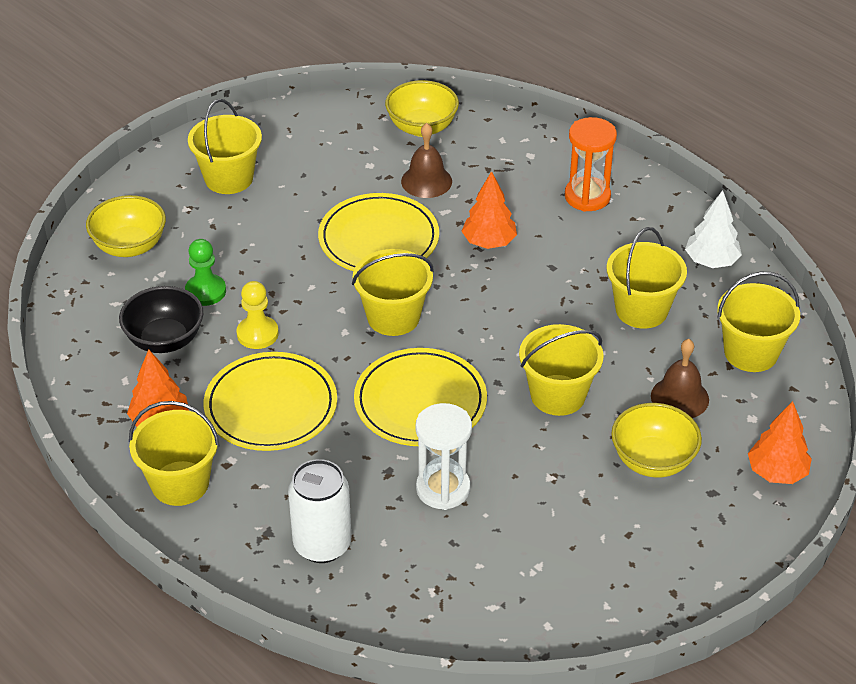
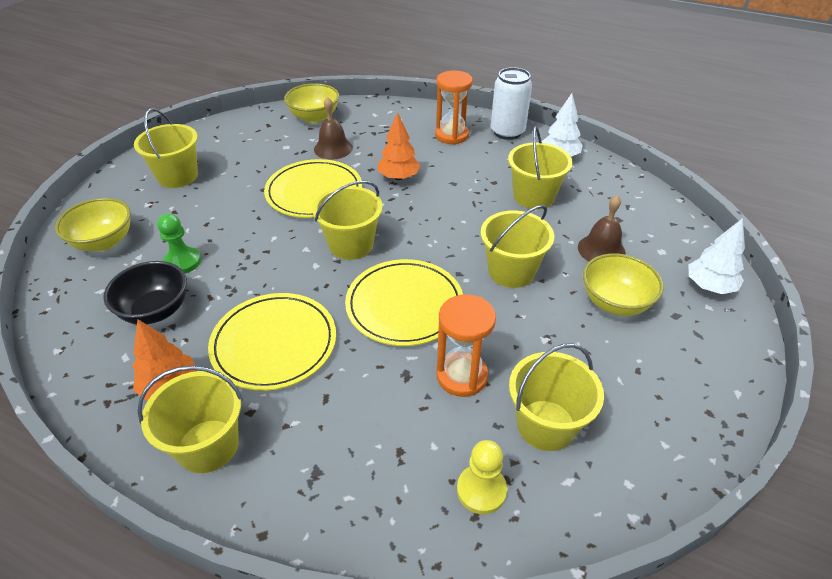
camera: 20 degrees left, 0 degrees up
yellow pawn [237,281,279,349] -> yellow pawn moved to [457,440,507,514]
white can [288,459,351,563] -> white can moved to [491,67,532,140]
white hourglass [415,403,472,510] -> orange hourglass [437,294,496,397]
yellow bucket [717,272,800,372] -> yellow bucket moved to [509,343,604,451]
orange tree [748,401,812,484] -> white tree [688,218,745,294]

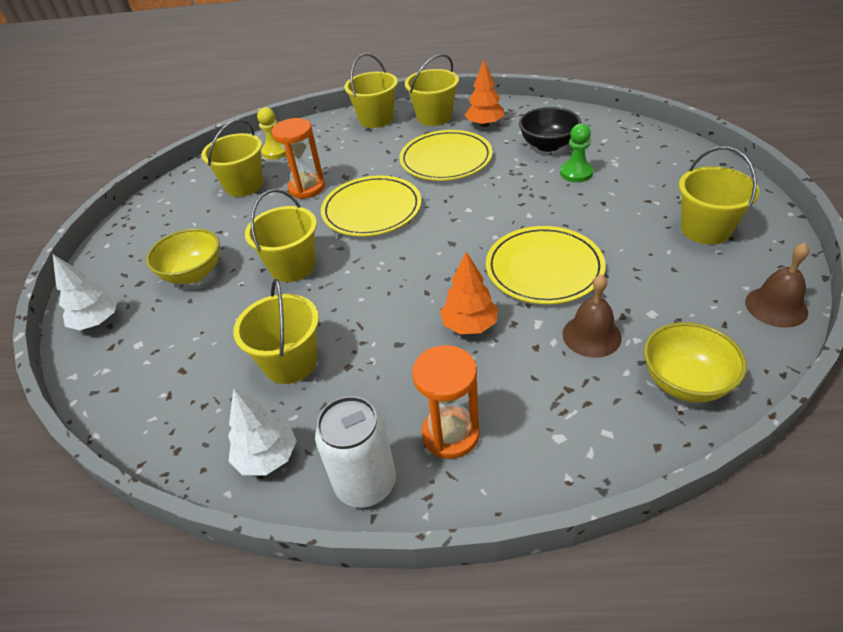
camera: 160 degrees right, 0 degrees up
yellow bowl [55,198,131,251] -> none
yellow bucket [312,180,383,260] -> yellow bucket moved to [344,53,398,128]
brown bell [578,195,626,261] -> brown bell moved to [745,243,809,328]

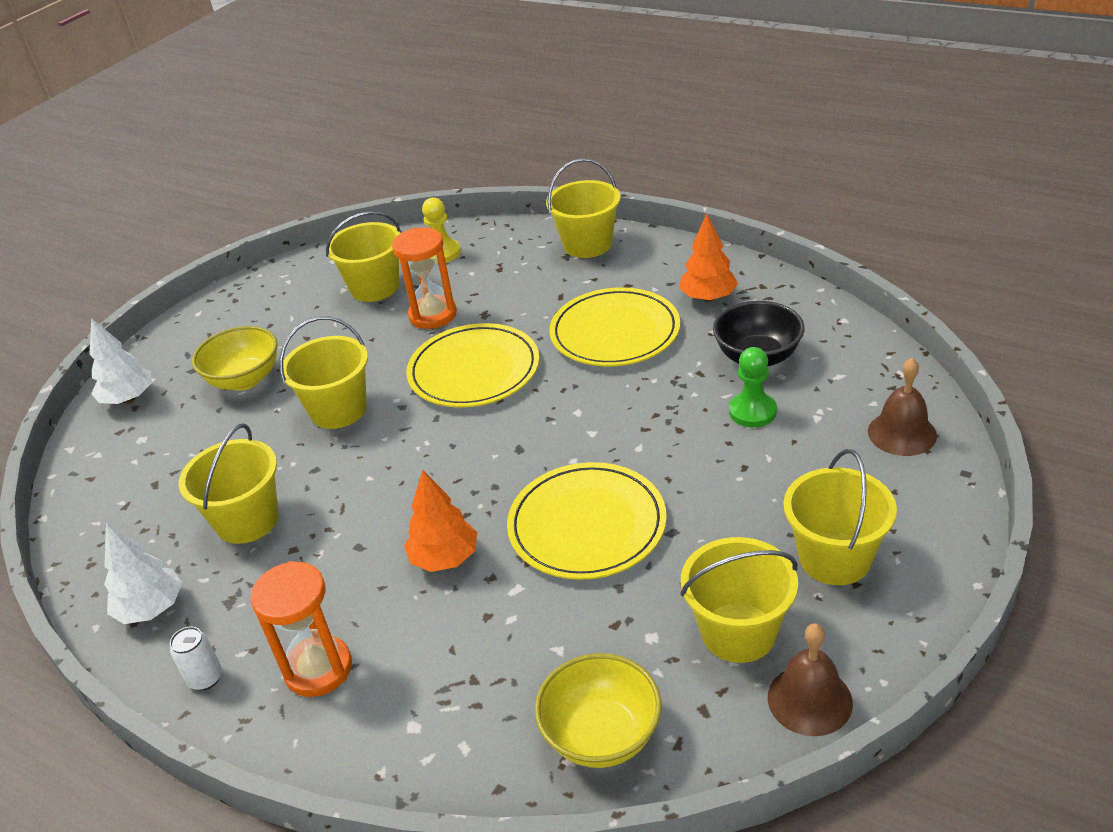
camera: 30 degrees right, 5 degrees down
white can [315,396,396,508] -> white can [170,626,222,691], size x0.51
yellow bucket [405,54,459,126] -> yellow bucket moved to [680,537,798,663]
brown bell [562,274,622,358] -> brown bell moved to [868,358,937,456]

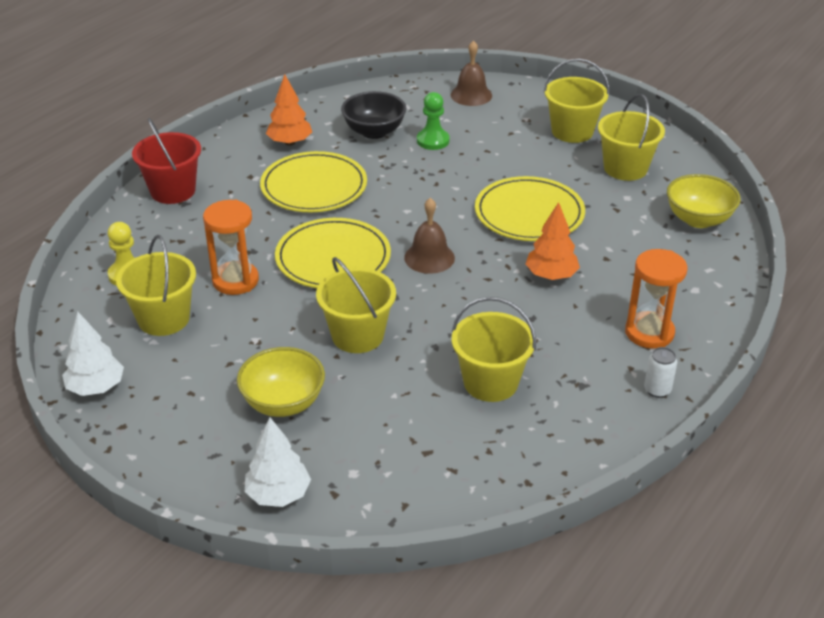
camera: 90 degrees left, 0 degrees up
white tree [104,523,182,624] -> white tree moved to [62,312,124,396]
yellow bucket [546,158,621,258] -> red bucket [132,118,201,204]
brown bell [768,623,853,736] -> brown bell moved to [404,198,455,274]

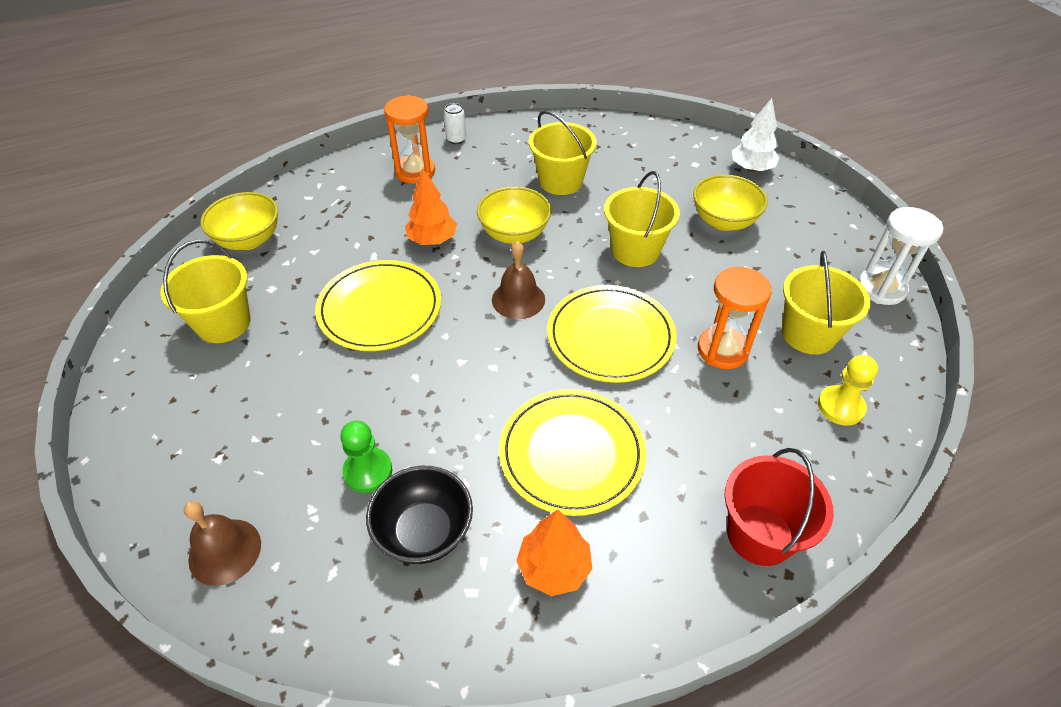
camera: 150 degrees left, 10 degrees up
white tree [62,312,124,396] -> white hourglass [858,207,943,305]
yellow bucket [543,58,610,143] -> none
none -> yellow bowl [477,186,551,244]

